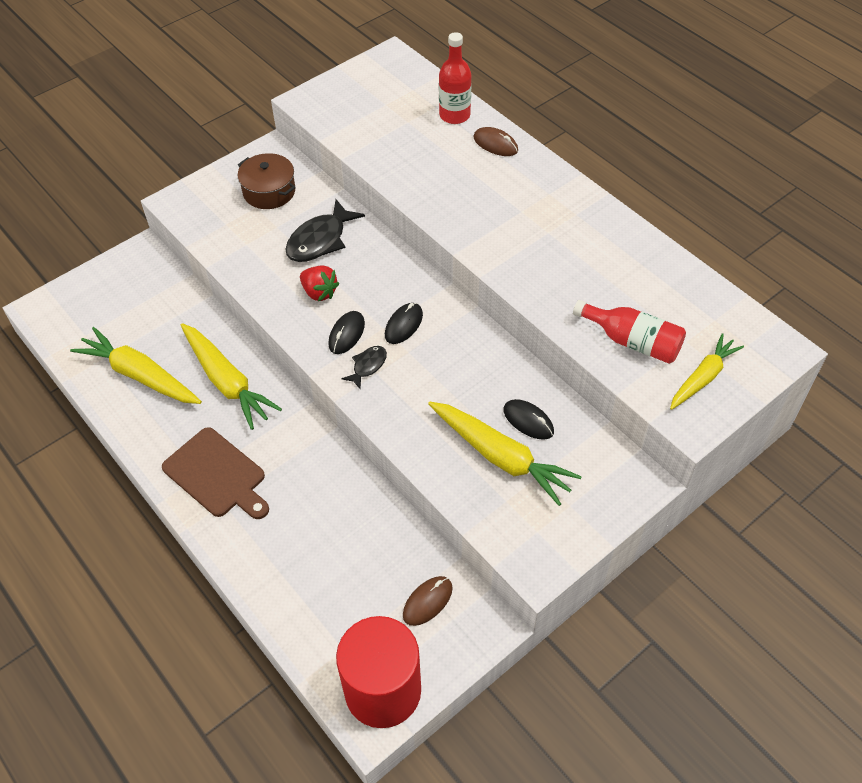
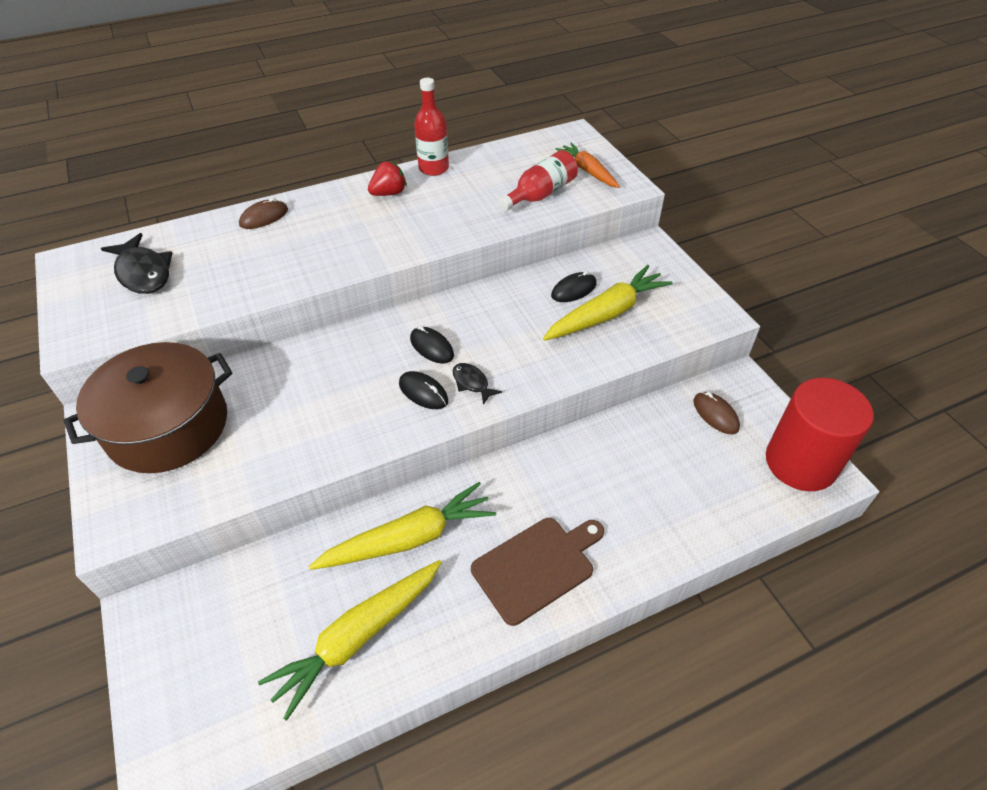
camera: 75 degrees left, 5 degrees down
brown pot [238,153,296,209] -> brown pot [64,342,233,473], size x1.77
black fish [285,199,365,262] -> black fish moved to [101,233,172,294]
red strawberry [300,265,339,301] -> red strawberry moved to [368,161,407,196]
red bottle [439,32,471,124] -> red bottle moved to [414,78,449,176]
yellow carrot [670,333,744,410] -> orange carrot [556,143,620,188]

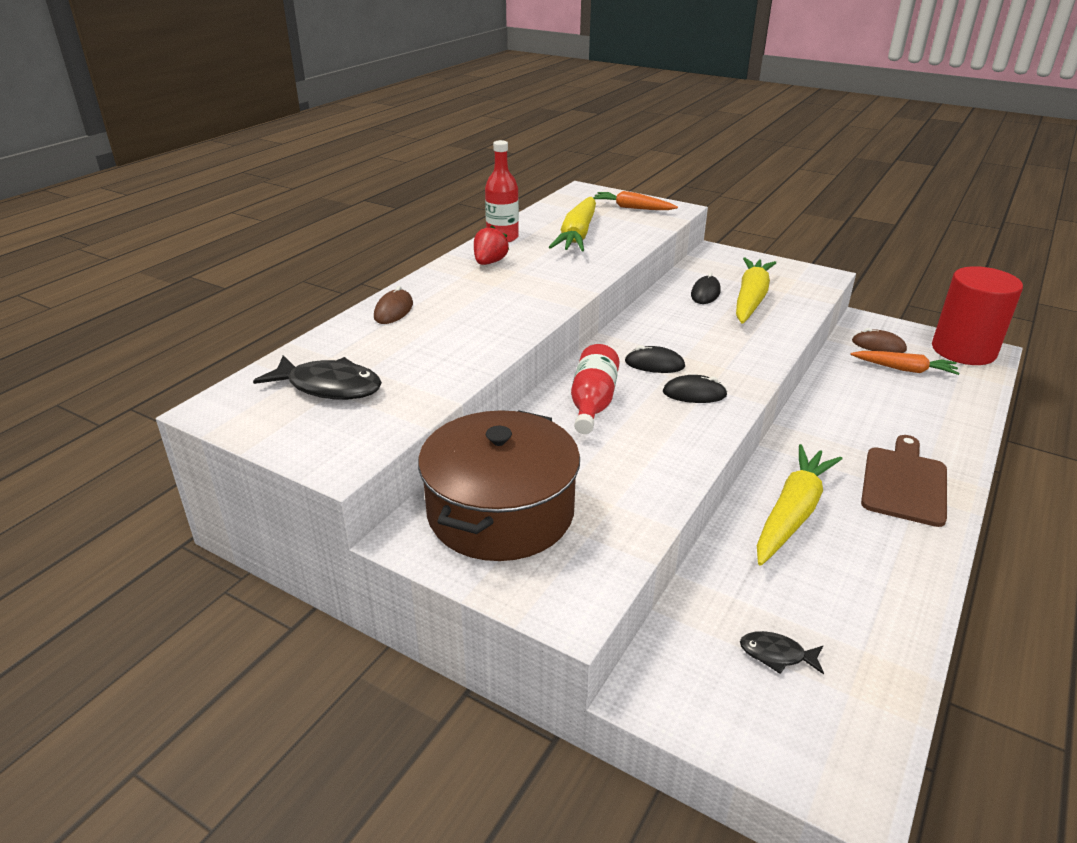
camera: 35 degrees left, 15 degrees down
yellow carrot [258,560,442,721] -> yellow carrot moved to [549,197,596,251]
black fish [453,363,502,405] -> black fish moved to [740,631,824,674]
red bottle [498,150,578,211] -> red bottle moved to [571,344,620,434]
none -> orange carrot [850,351,959,375]

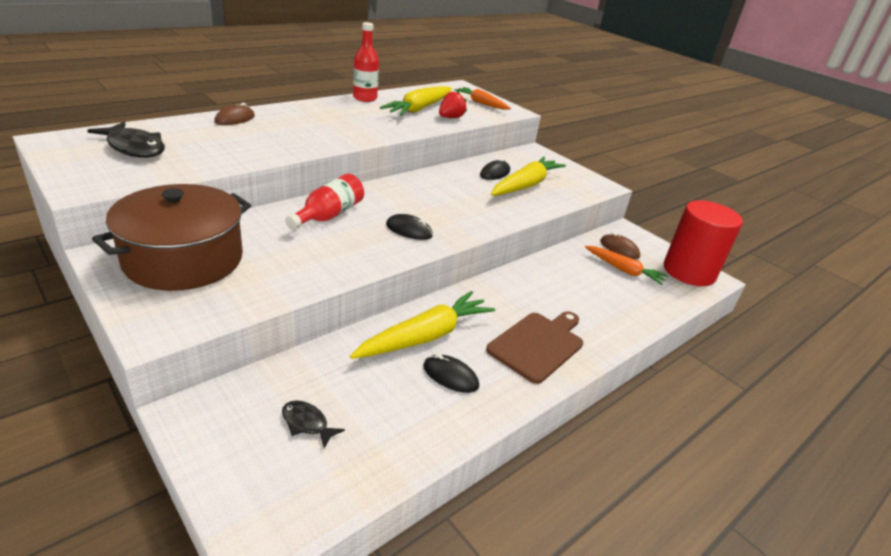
camera: 15 degrees right, 0 degrees up
red strawberry [474,225,509,265] -> red strawberry moved to [439,91,467,118]
black mouse [625,345,685,373] -> black mouse moved to [423,354,479,393]

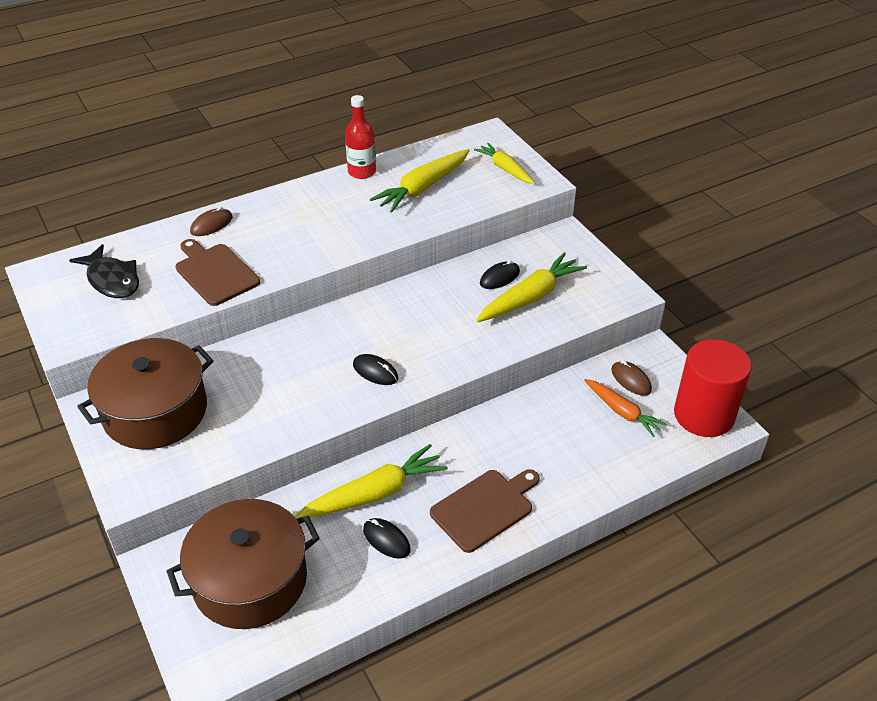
camera: 15 degrees right, 10 degrees up
black fish [282,400,345,448] -> brown pot [166,499,320,629]
red bottle [285,174,364,230] -> none
red strawberry [439,91,467,118] -> none
orange carrot [454,87,511,110] -> yellow carrot [474,143,535,184]
none -> brown cutting board [175,239,260,306]

